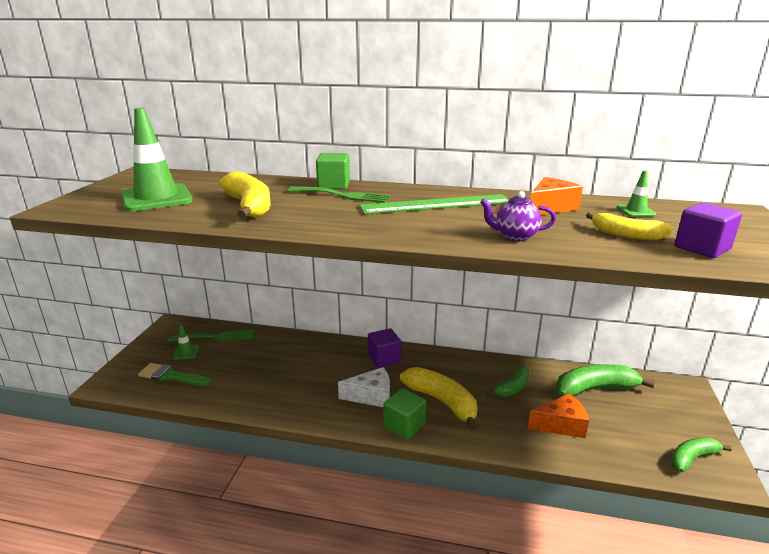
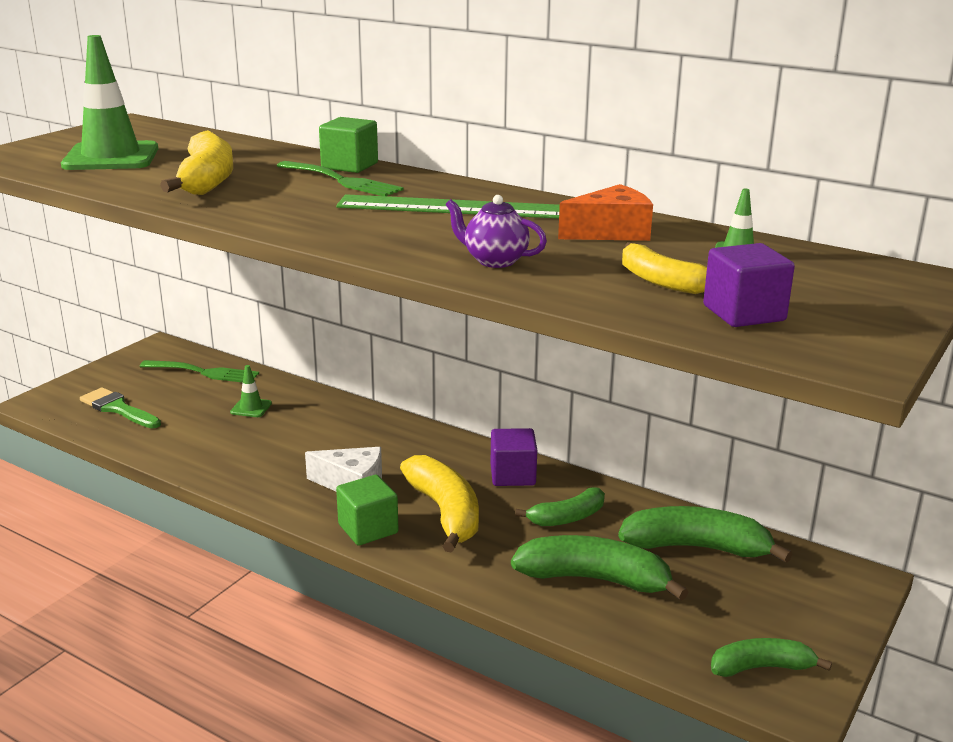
camera: 20 degrees right, 0 degrees up
green traffic cone [173,325,199,360] -> green traffic cone moved to [230,365,272,417]
purple cube [368,328,401,368] -> purple cube moved to [490,428,537,486]
orange cheese [528,393,589,438] -> green banana [511,535,688,601]

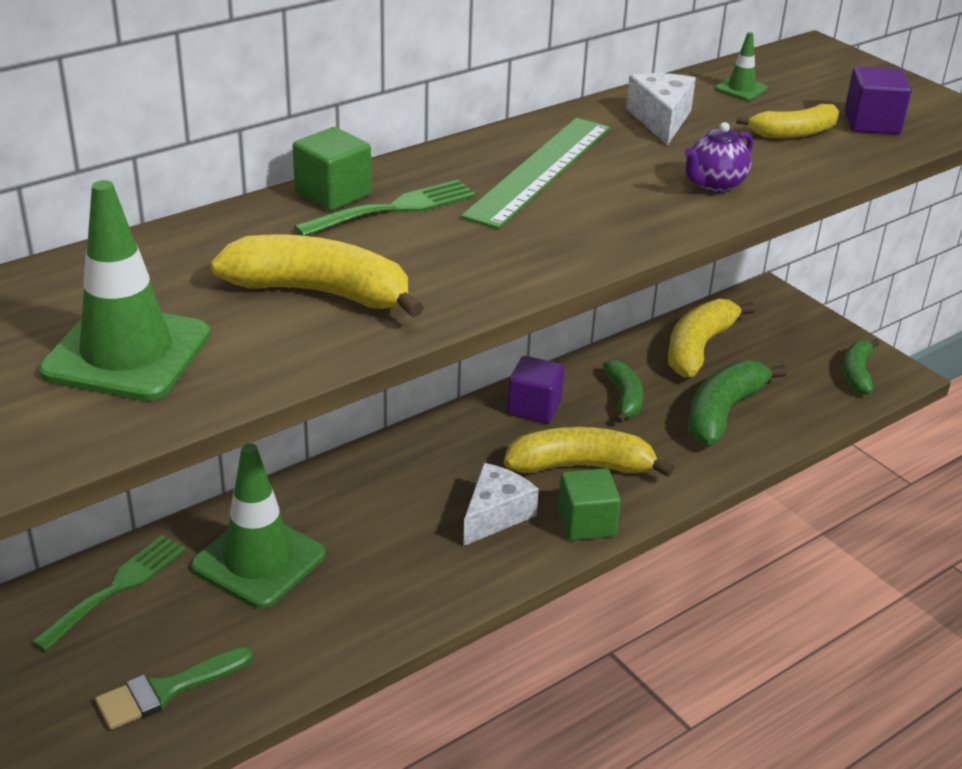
camera: 70 degrees left, 10 degrees up
green traffic cone [230,365,272,417] -> green traffic cone [191,443,326,609], size x2.26
orange cheese [558,184,653,241] -> white cheese [626,73,696,145]
green banana [618,506,793,563] -> yellow banana [668,299,755,377]

